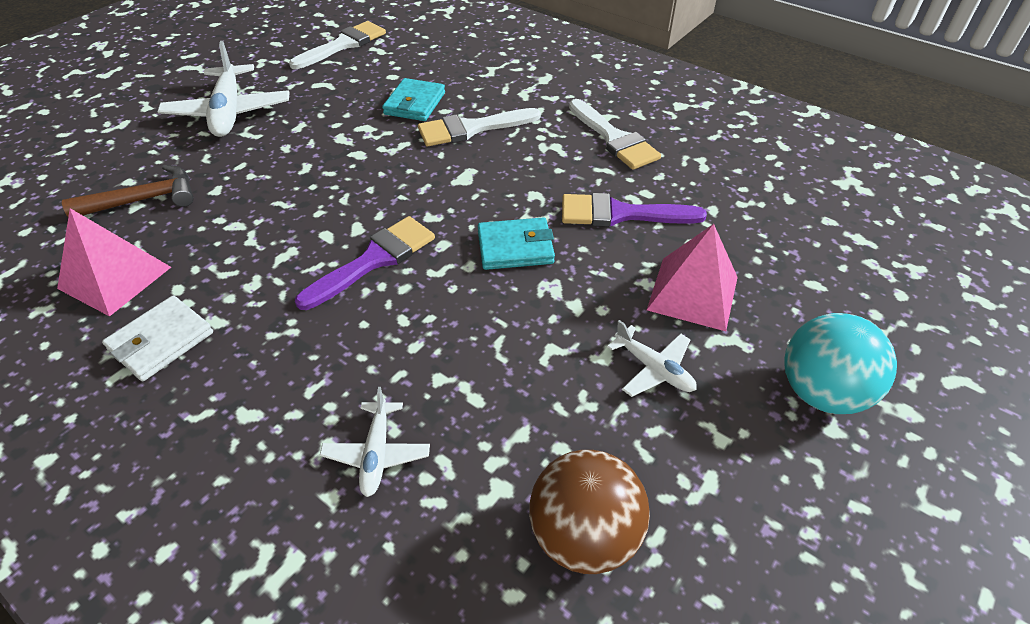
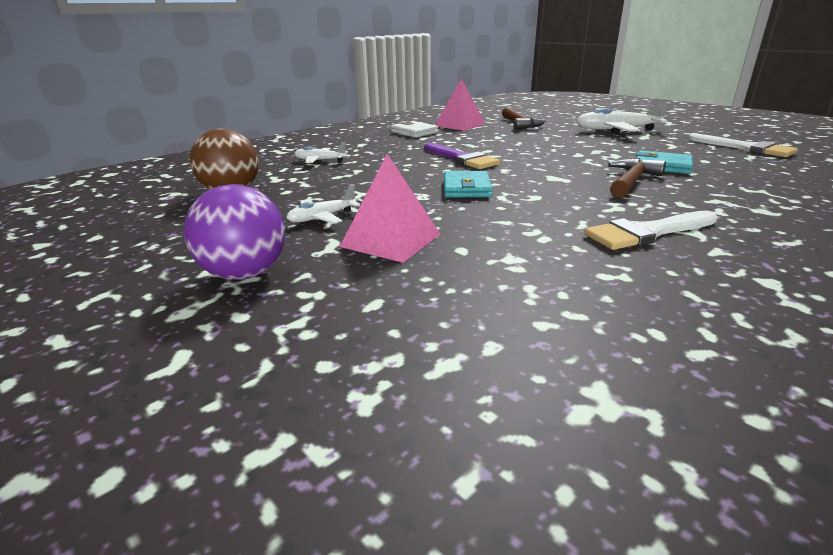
camera: 100 degrees right, 20 degrees down
white brush [418,108,541,146] -> brown hammer [608,158,666,197]
purple brush [562,193,707,227] -> none
turquoise ball [784,313,897,414] -> purple ball [184,184,285,280]

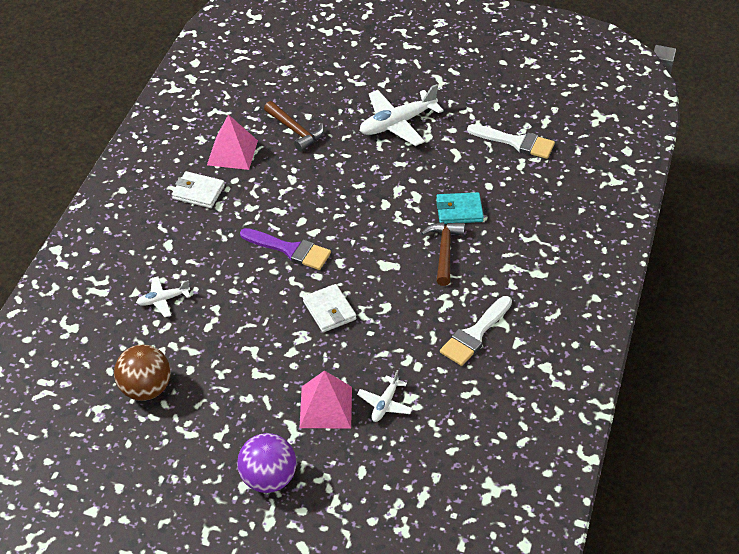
camera: 30 degrees left, 20 degrees up
white plane [286,185,360,224] -> white plane moved to [357,370,413,422]
turquoise wallet [444,171,493,197] -> white wallet [303,284,356,332]

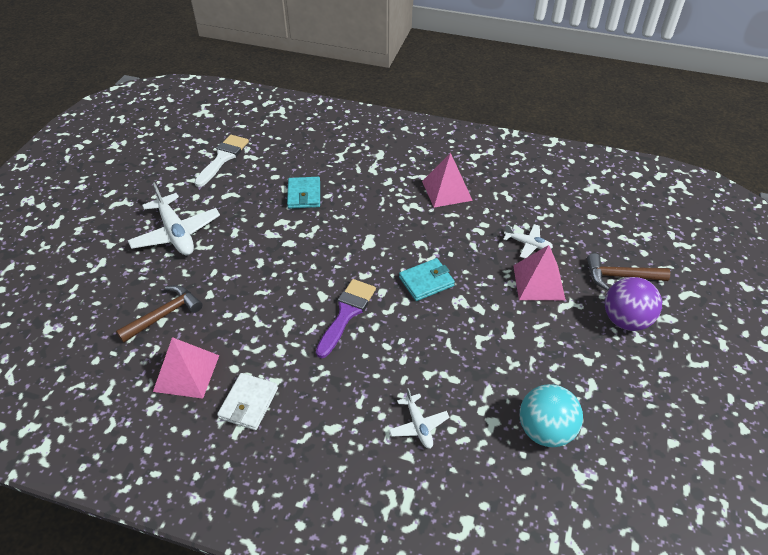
camera: 90 degrees left, 0 degrees up
brown ball [114,345,171,401] -> turquoise ball [520,384,583,447]
white wallet [303,284,356,332] -> turquoise wallet [399,258,455,301]
brown hammer [421,222,465,286] -> brown hammer moved to [587,253,670,290]
white brush [440,296,512,366] -> pink pyramid [422,153,473,207]

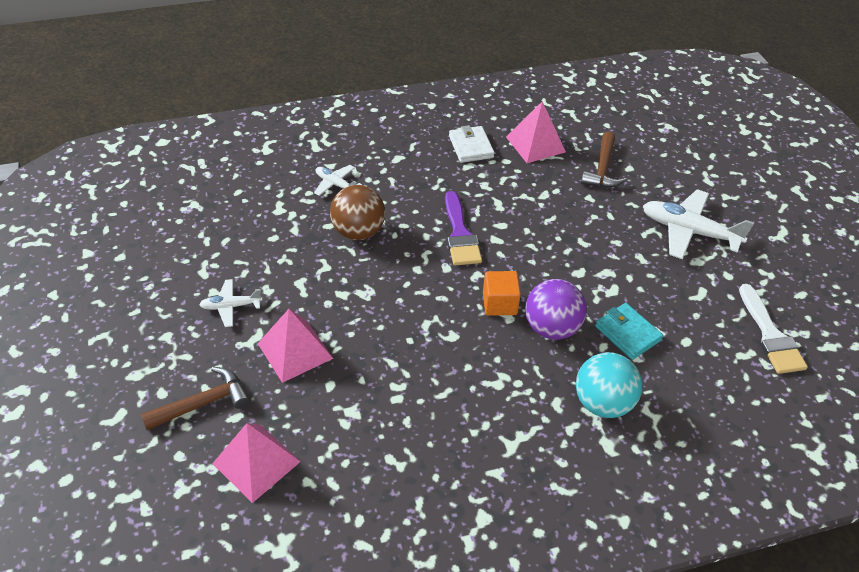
camera: 145 degrees right, 0 degrees up
turquoise wallet [399,258,455,301] -> none
pink pyramid [422,153,473,207] -> pink pyramid moved to [212,423,301,503]
white plane [503,224,553,258] -> white plane moved to [199,279,263,327]
turquoise ball [520,384,583,447] -> turquoise ball moved to [576,352,643,418]
purple ball [605,277,662,331] -> purple ball moved to [525,279,587,340]
none -> brown ball [330,185,385,240]
none -> orange cube [483,271,521,316]

